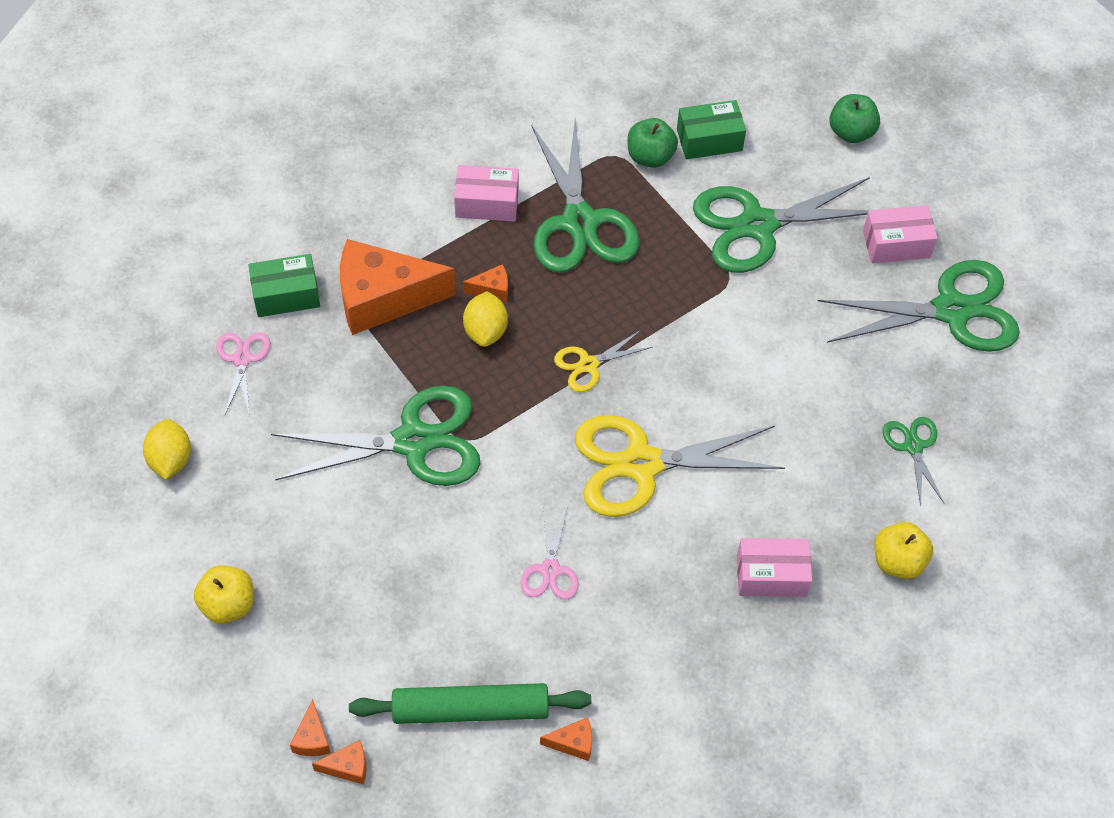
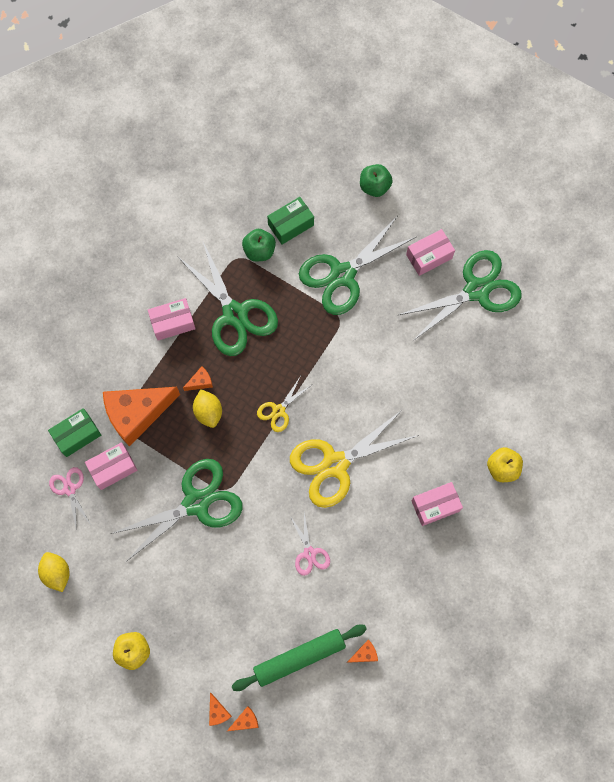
camera: 20 degrees left, 15 degrees up
green scissors [883,417,945,507] -> none
none -> pink box [85,442,138,490]

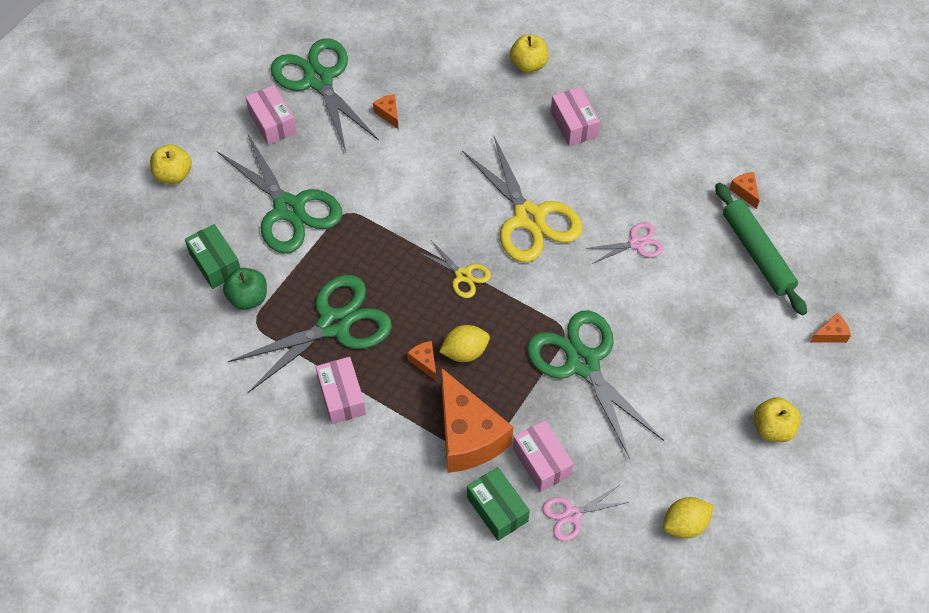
camera: 90 degrees left, 15 degrees down
orange cheese [227,706,259,731] -> orange cheese moved to [373,94,398,129]
green apple [360,164,393,197] -> yellow apple [150,144,192,184]

